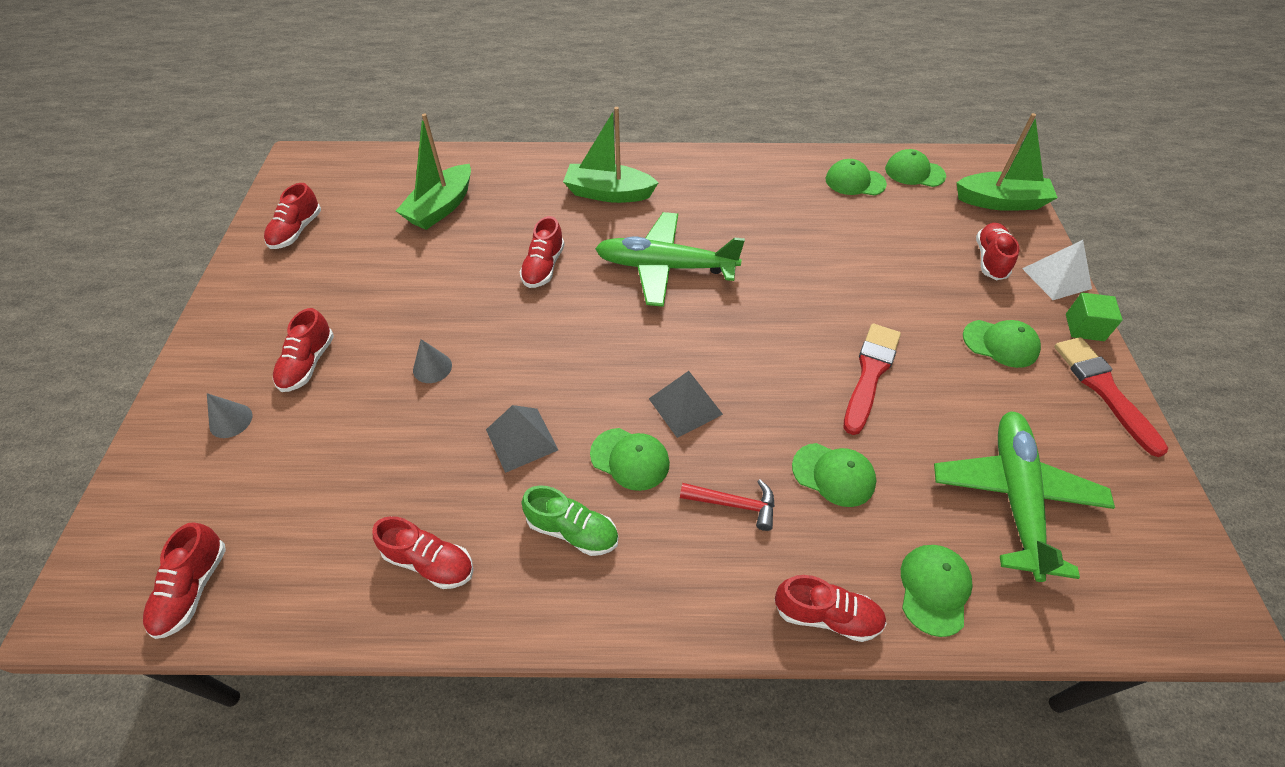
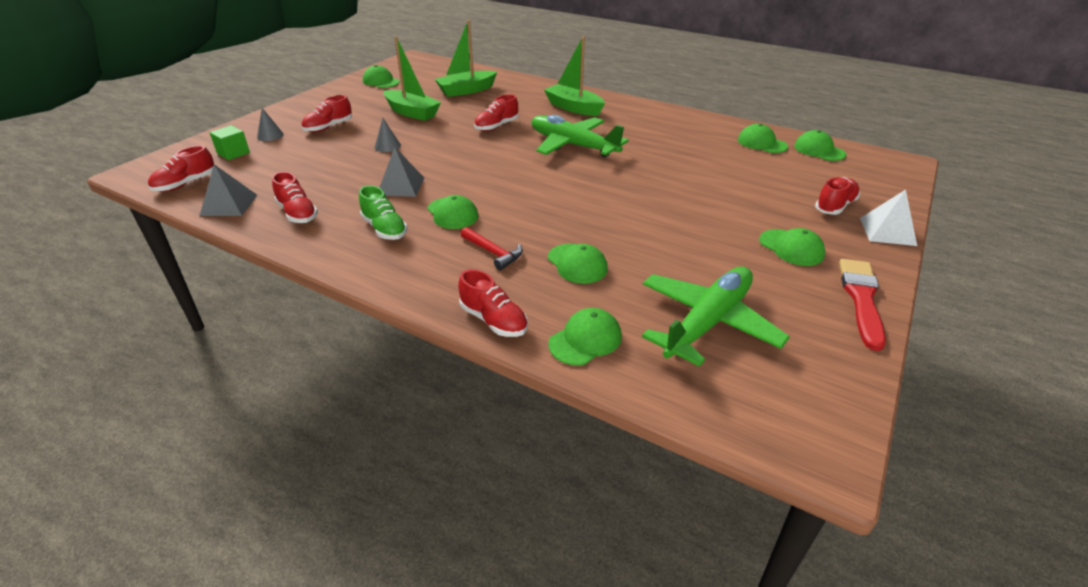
camera: 30 degrees right, 15 degrees down
red shoe [264,183,321,249] -> green cap [363,65,400,88]
grey pyramid [649,371,723,438] -> grey pyramid moved to [200,164,257,216]
red brush [844,323,901,435] -> none
green boat [957,113,1058,211] -> green boat moved to [384,37,441,121]
green cube [1066,293,1123,341] -> green cube moved to [209,125,250,160]

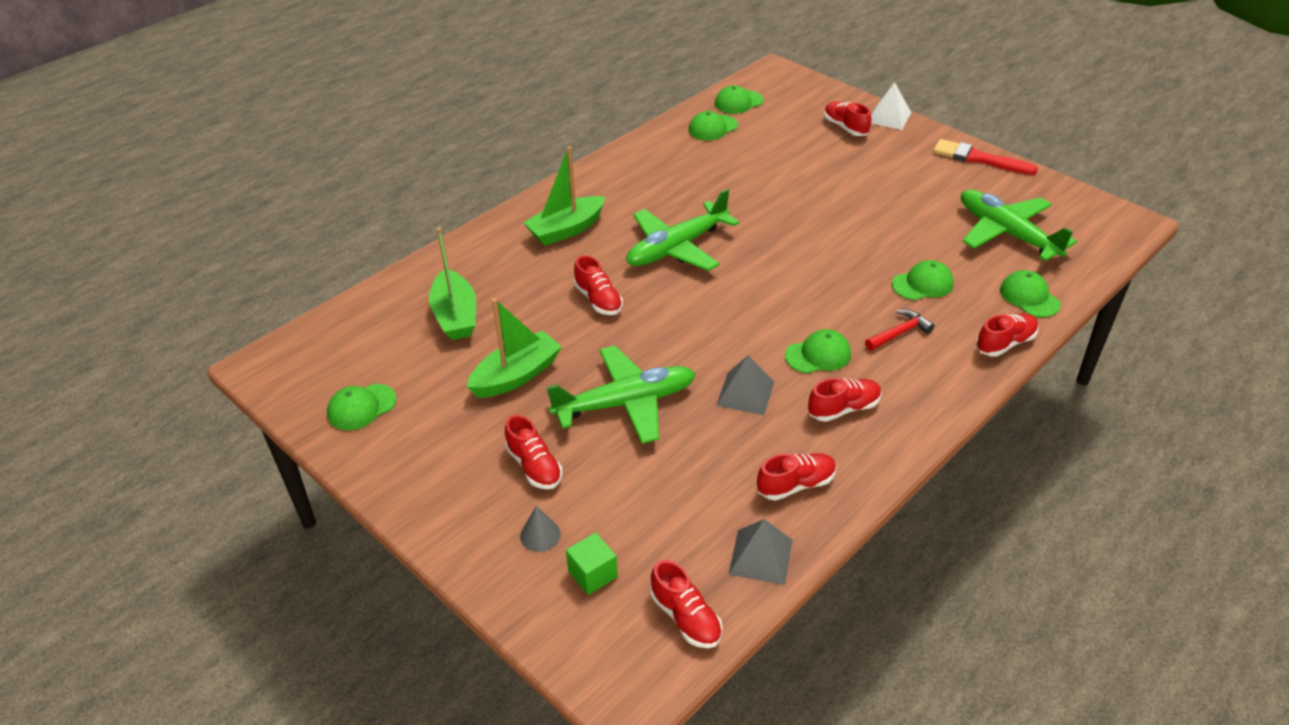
camera: 75 degrees left, 5 degrees up
green shoe [359,185,407,240] -> red shoe [808,378,882,422]
grey cone [375,118,401,152] -> green plane [546,346,696,444]
green cap [759,228,825,266] -> none

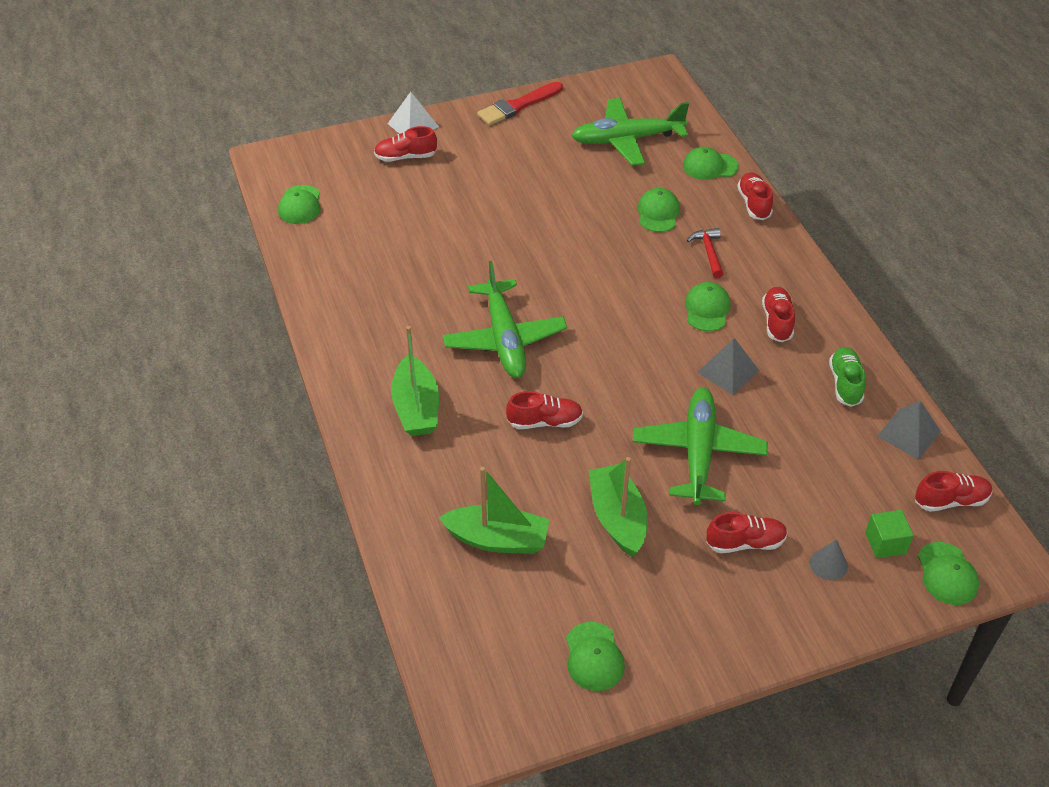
camera: 65 degrees left, 5 degrees up
green cap [689,111,738,141] -> green cap moved to [918,542,979,605]
red shoe [757,453,836,501] -> green shoe [829,347,866,407]

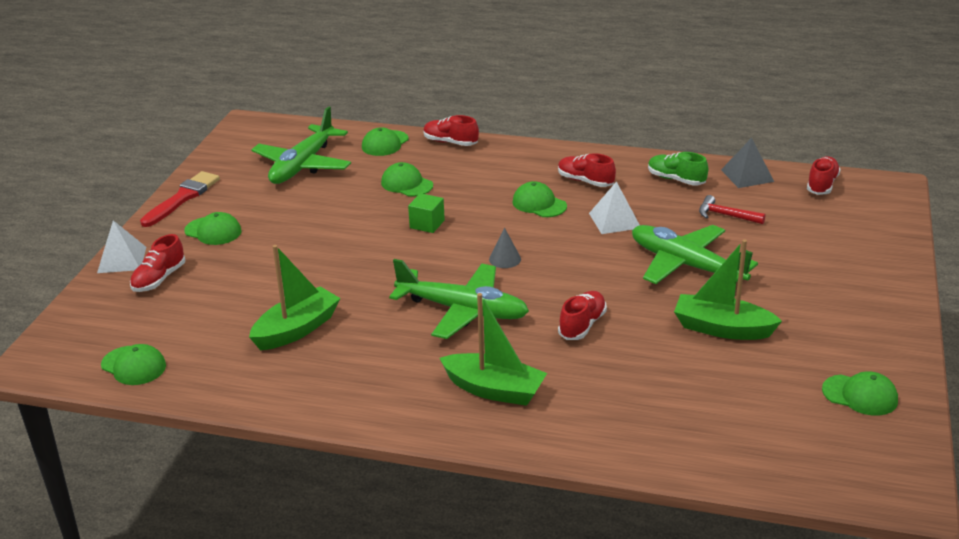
camera: 55 degrees left, 15 degrees down
green boat [439,467,550,554] -> green boat moved to [249,245,341,350]
red brush [477,82,563,125] -> red brush turned 150 degrees counterclockwise [140,171,220,227]
red hammer [687,228,724,278] -> red hammer moved to [699,195,766,224]
grey pyramid [697,338,760,395] -> white pyramid [589,181,640,234]
red shoe [706,512,787,553] -> none
grey cone [810,539,848,580] -> grey cone moved to [489,228,521,268]
green cube [865,510,914,558] -> green cube moved to [408,193,445,233]
green cap [918,542,979,605] -> green cap moved to [184,212,241,245]

